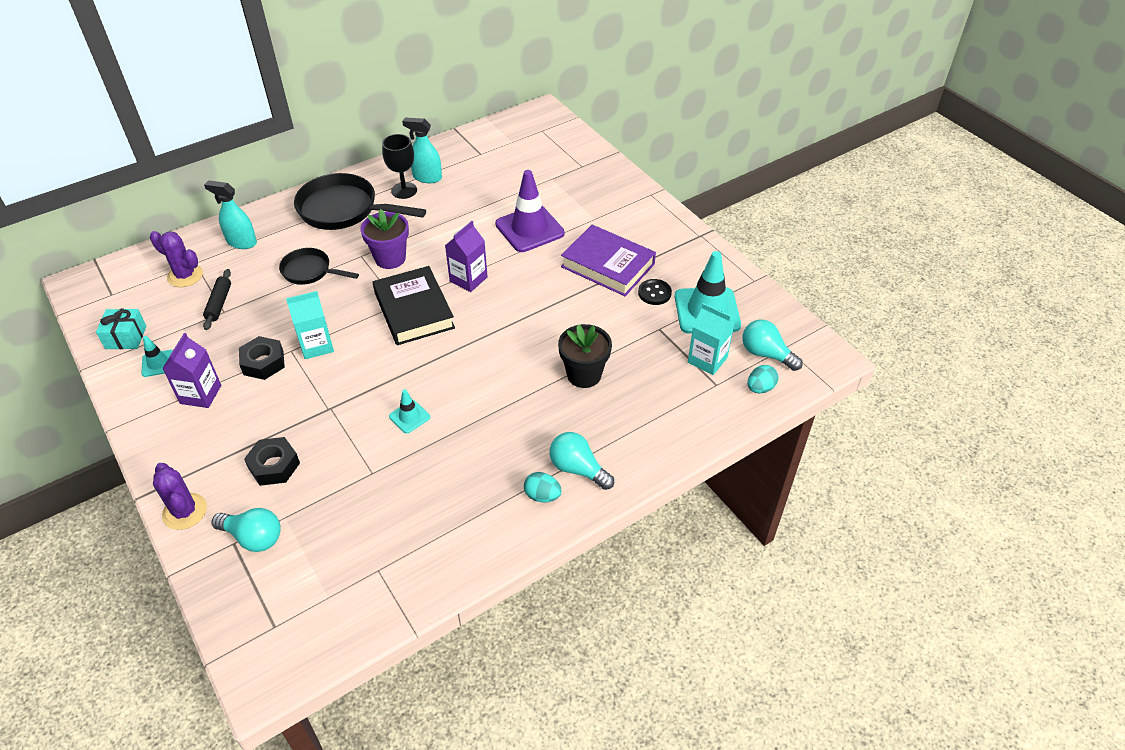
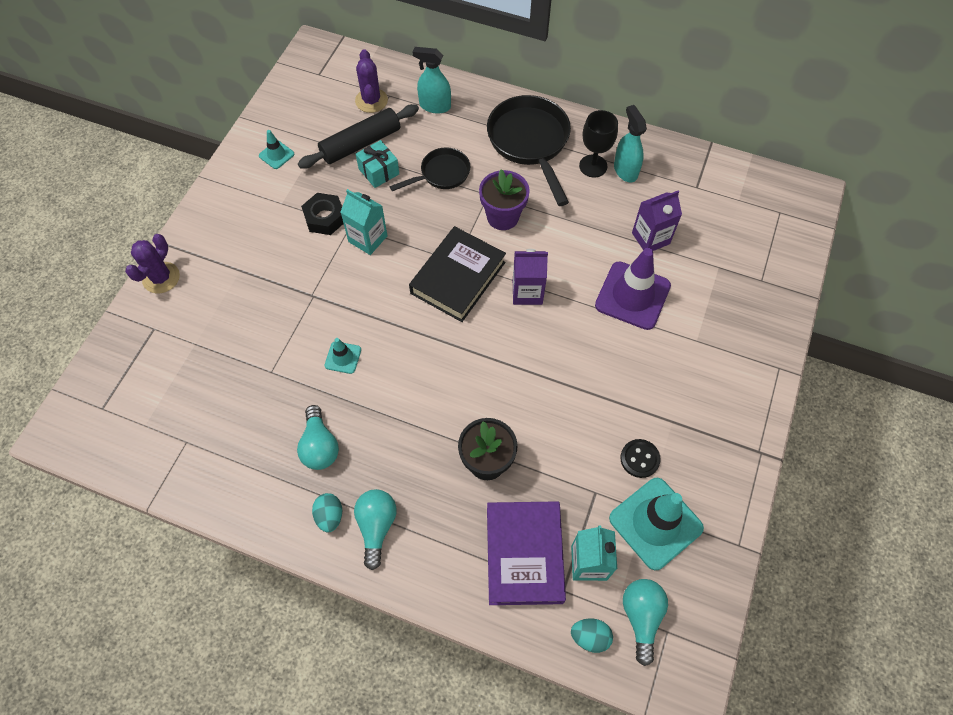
camera: 55 degrees right, 15 degrees up
turquoise gift [96,309,147,349] -> turquoise gift moved to [356,140,399,188]
purple carton [162,333,221,408] -> purple carton moved to [632,190,682,251]
black rolling pin [203,269,231,330] -> black rolling pin [298,104,419,169], size x1.70
turquoise spray bottle [204,180,257,249] -> turquoise spray bottle turned 60 degrees counterclockwise [413,47,451,114]
turquoise light bulb [212,508,281,552] -> turquoise light bulb moved to [297,405,339,470]
black nut [244,437,300,486] -> none
black pan [279,248,359,285] -> black pan turned 75 degrees clockwise [389,147,470,191]
purple book [561,225,656,296] -> purple book moved to [487,501,566,605]

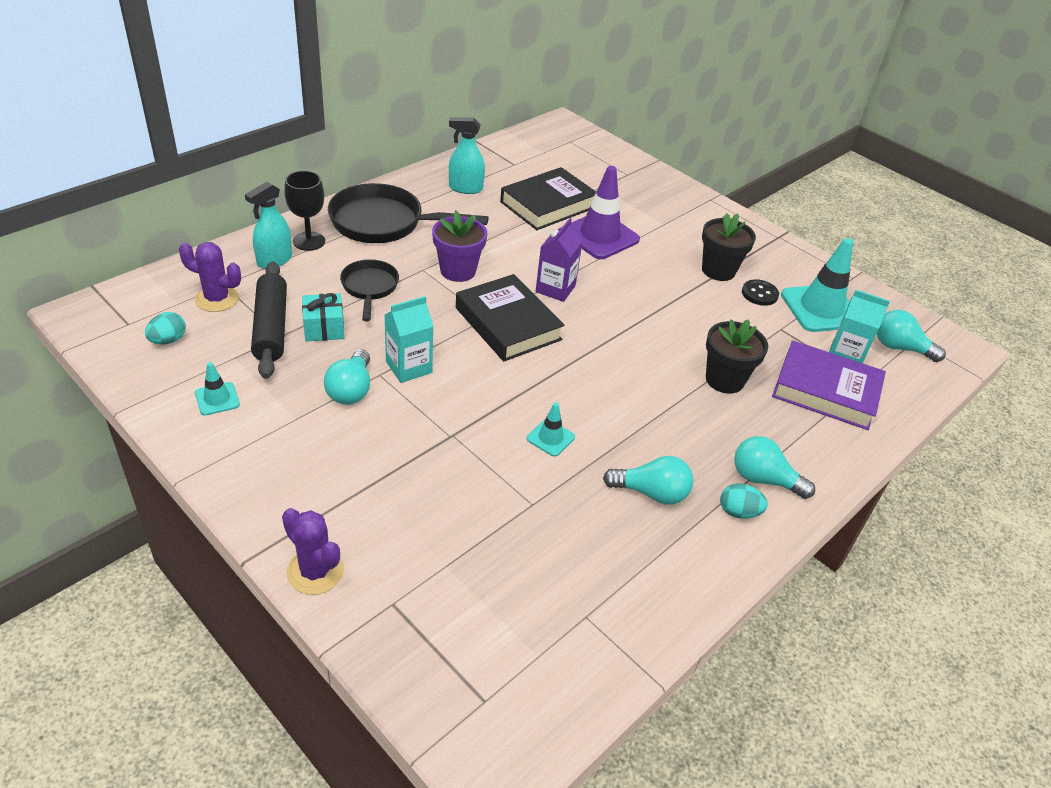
camera: 70 degrees left, 20 degrees down
black nut [301,193,344,235] -> turquoise light bulb [324,349,370,405]
turquoise egg [571,618,613,653] -> turquoise egg moved to [145,312,186,345]
black goblet [579,110,618,177] -> black goblet moved to [284,171,325,251]
purple carton [632,190,682,251] -> black book [500,167,596,230]
none -> black flower pot [702,213,756,281]

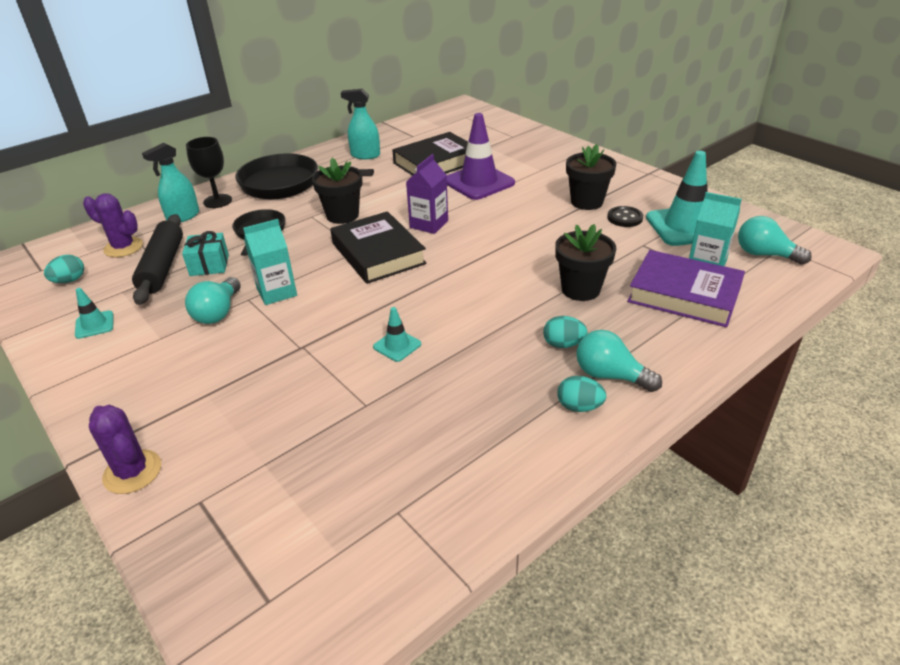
camera: 10 degrees right, 5 degrees down
purple flower pot [432,211,487,282] -> black flower pot [312,158,362,224]
turquoise light bulb [603,456,693,505] -> none
none -> turquoise egg [543,316,588,348]

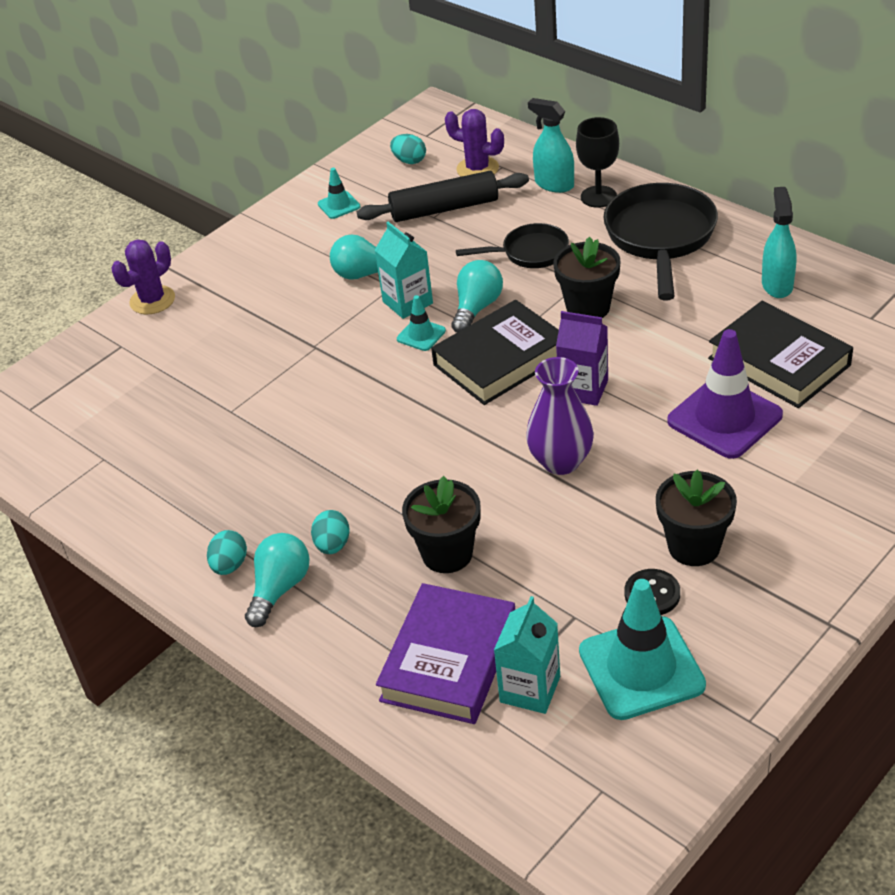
camera: 85 degrees right, 5 degrees up
purple cactus [83,193,143,257] -> purple cactus turned 75 degrees counterclockwise [445,109,504,177]
turquoise gift [182,231,229,276] -> none
turquoise traffic cone [373,307,421,362] -> turquoise traffic cone moved to [397,295,446,351]
turquoise light bulb [738,216,812,265] -> turquoise light bulb moved to [452,260,503,333]
none -> purple vase [526,357,594,475]

